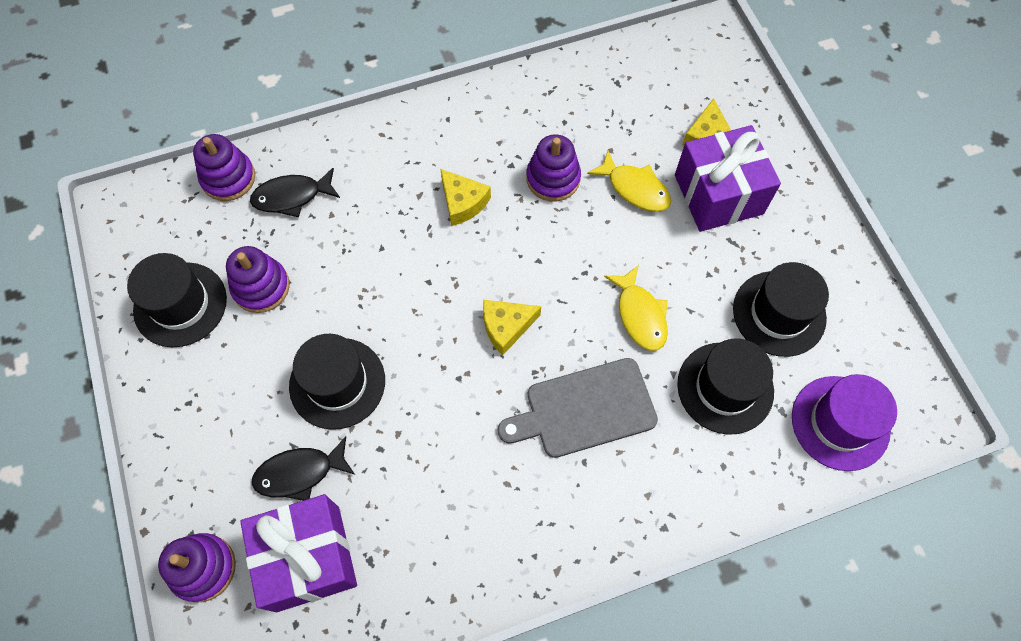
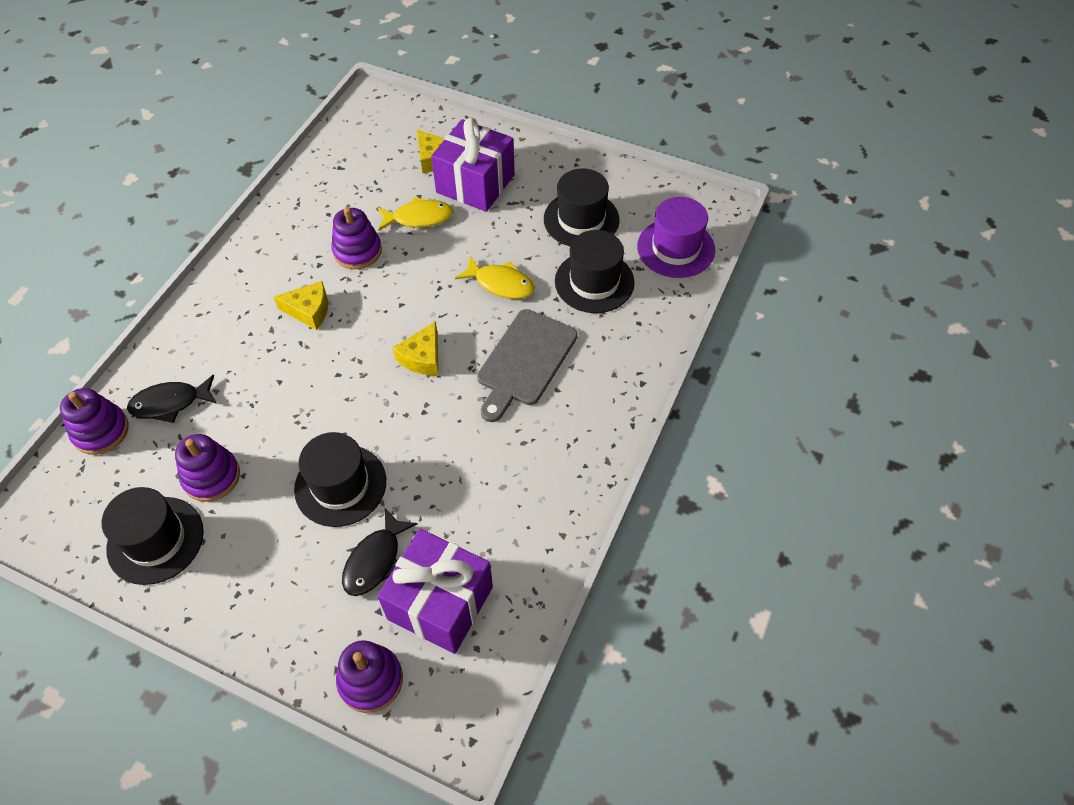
camera: 45 degrees left, 10 degrees down
black fish [250,168,340,217] -> black fish turned 45 degrees clockwise [127,375,217,423]

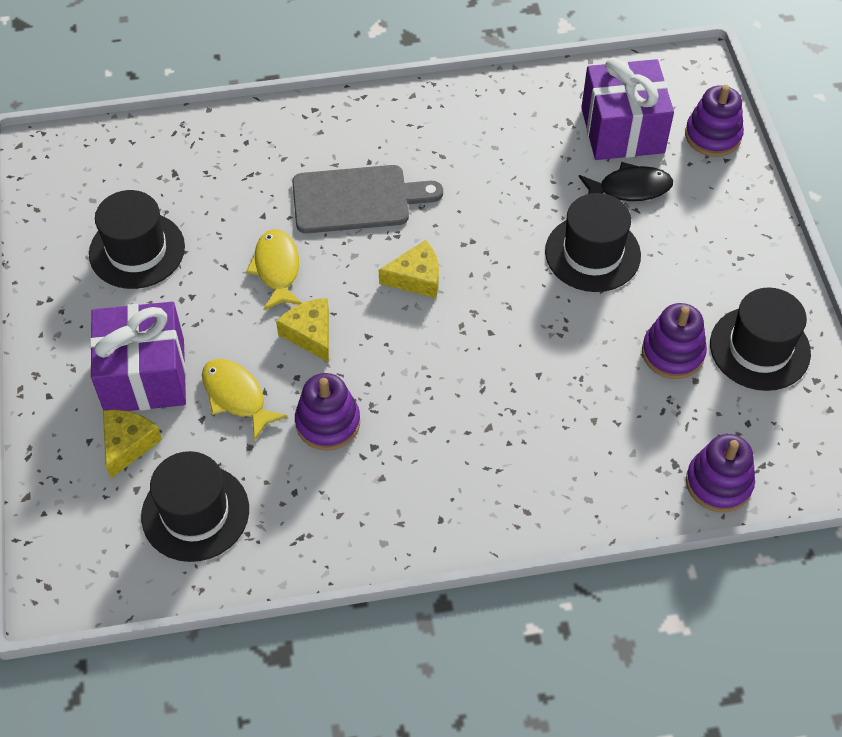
camera: 125 degrees left, 0 degrees up
black fish [127,375,217,423] -> none
yellow cheese [274,281,328,330] -> yellow cheese moved to [276,298,329,362]
black hat [555,230,635,313] -> black hat moved to [141,451,249,562]
purple hat [637,197,715,278] -> none

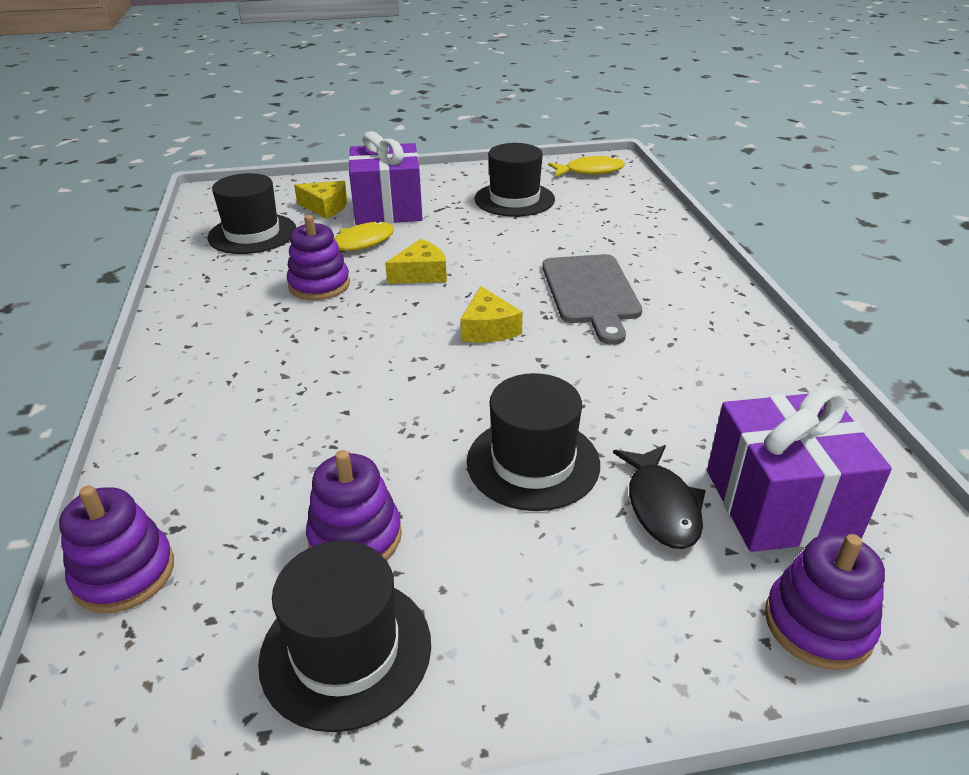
camera: 90 degrees right, 20 degrees down
yellow fish [246,229,302,310] -> yellow fish moved to [548,156,625,177]

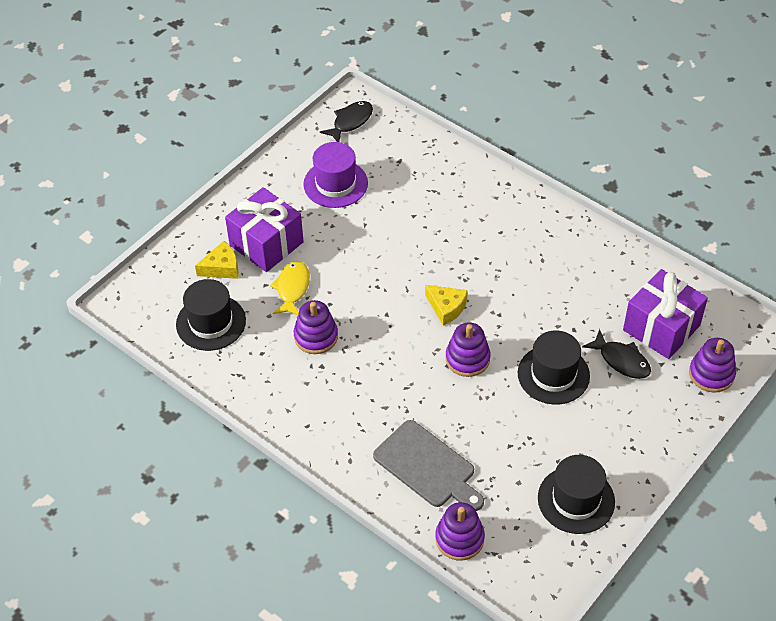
camera: 40 degrees left, 15 degrees up
purple stacking toy [306,450,402,560] -> purple stacking toy moved to [445,322,491,377]
yellow cheese [385,239,447,284] -> none
black hat [475,143,555,217] -> purple hat [303,142,368,208]
grey cutting board [542,254,642,345] -> grey cutting board moved to [373,420,484,511]
yellow fish [548,156,625,177] -> black fish [320,101,373,142]

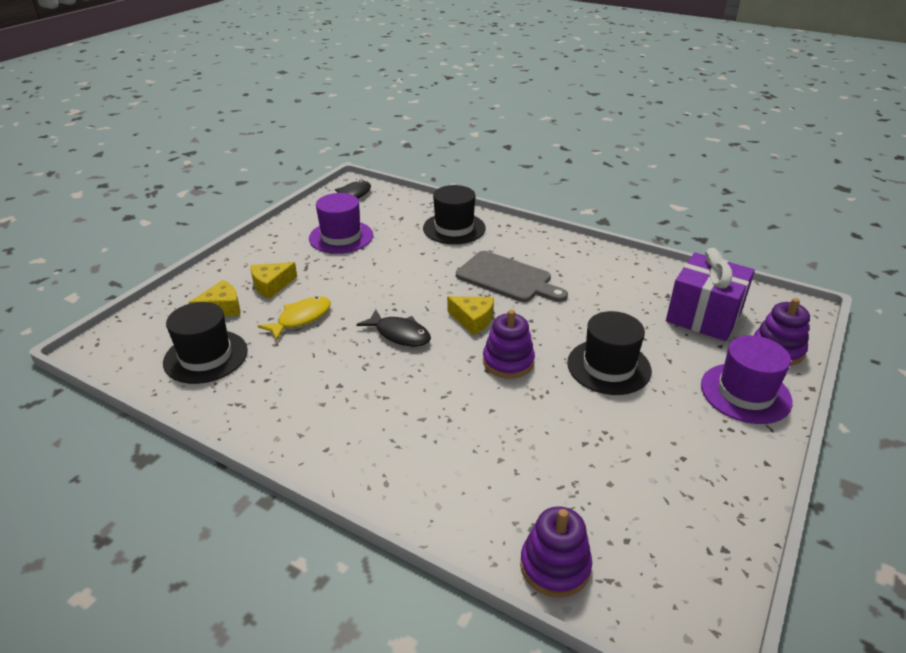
camera: 10 degrees left, 15 degrees down
purple gift [225,187,304,272] -> yellow cheese [251,262,297,299]
yellow fish [270,261,310,316] -> yellow fish turned 45 degrees clockwise [258,296,331,341]
purple stacking toy [294,300,338,354] -> none
grey cutting board [373,420,484,511] -> grey cutting board moved to [456,251,568,302]
black hat [538,455,615,534] -> black hat moved to [423,185,486,244]
black fish [582,329,651,379] -> black fish moved to [356,309,431,347]
none -> purple hat [701,335,793,424]

